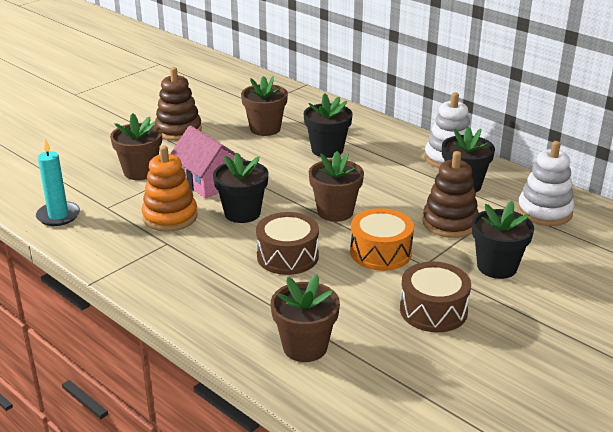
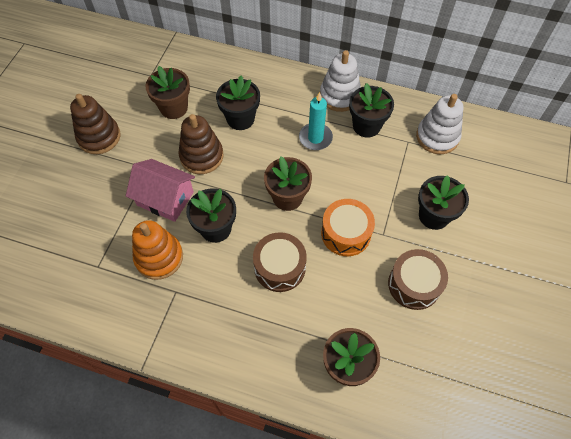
camera: 25 degrees left, 30 degrees up
turquoise candle [36,139,80,226] -> turquoise candle moved to [299,92,333,150]
brown flower pot [110,113,162,180] -> none
brown stacking toy [423,151,479,238] -> brown stacking toy moved to [178,114,223,174]

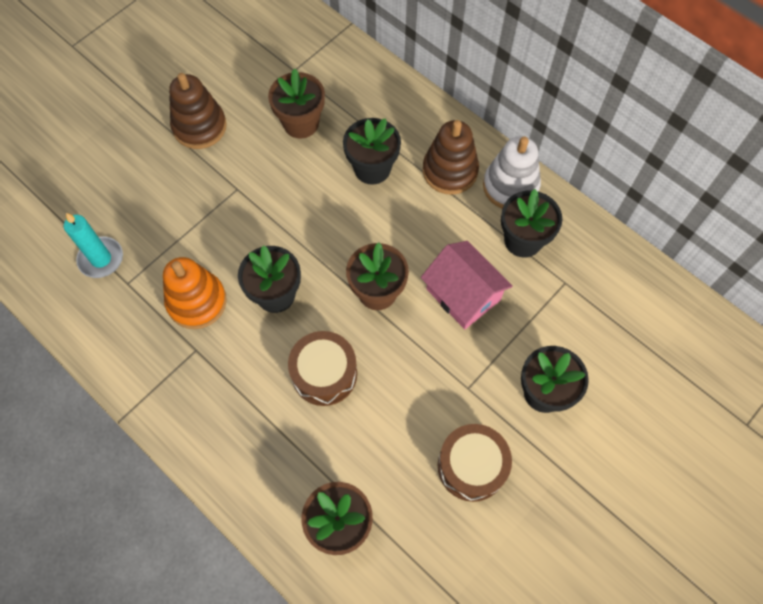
camera: 25 degrees right, 5 degrees up
pink house [126,159,195,222] -> pink house moved to [421,241,513,329]
brown stacking toy [178,114,223,174] -> brown stacking toy moved to [423,120,479,195]
turquoise candle [299,92,333,150] -> turquoise candle moved to [64,213,123,278]
orange drum [321,199,375,256] -> none
white stacking toy [416,94,463,154] -> none

